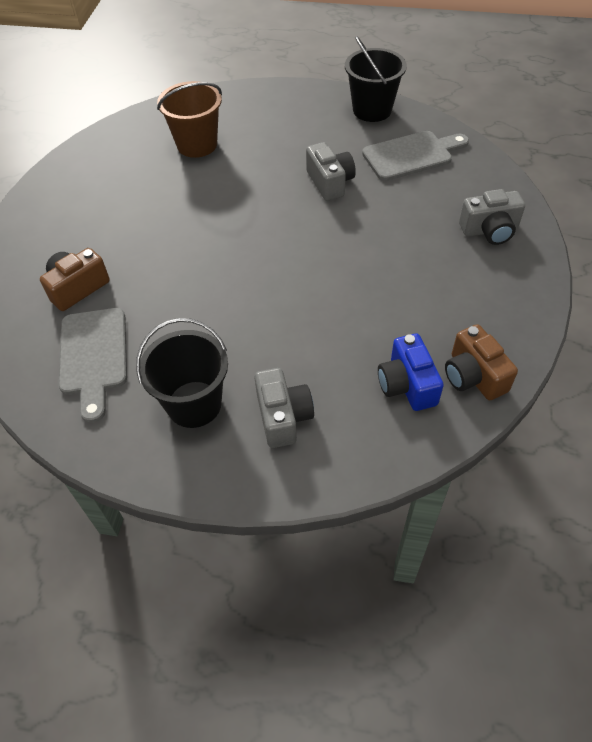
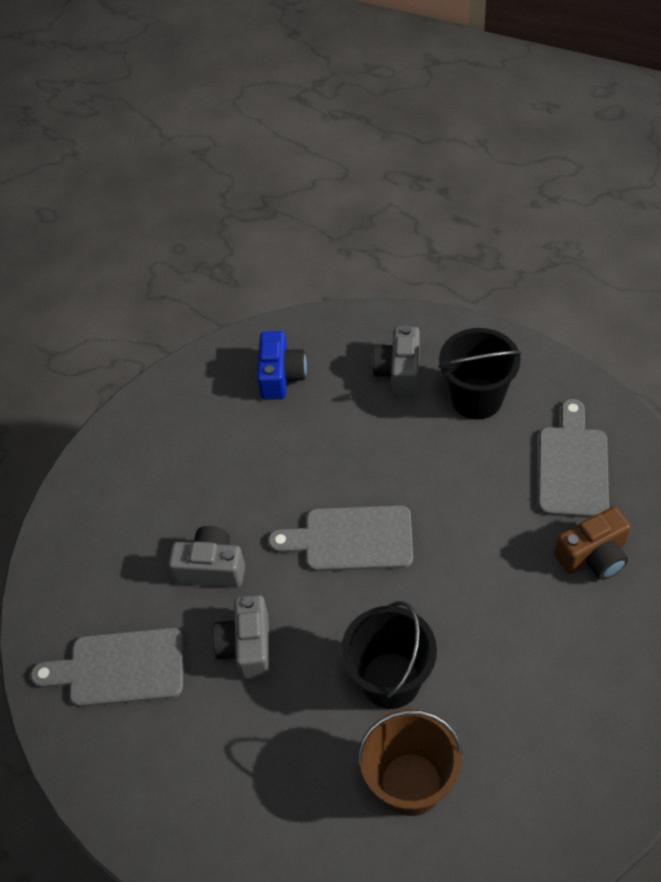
camera: 160 degrees left, 0 degrees up
black bucket [345,36,407,122] -> black bucket moved to [341,601,437,709]
brown camera [445,324,518,400] -> none
grey camera [459,189,525,245] -> grey camera moved to [168,526,245,588]
none -> grey cutting board [268,505,413,572]

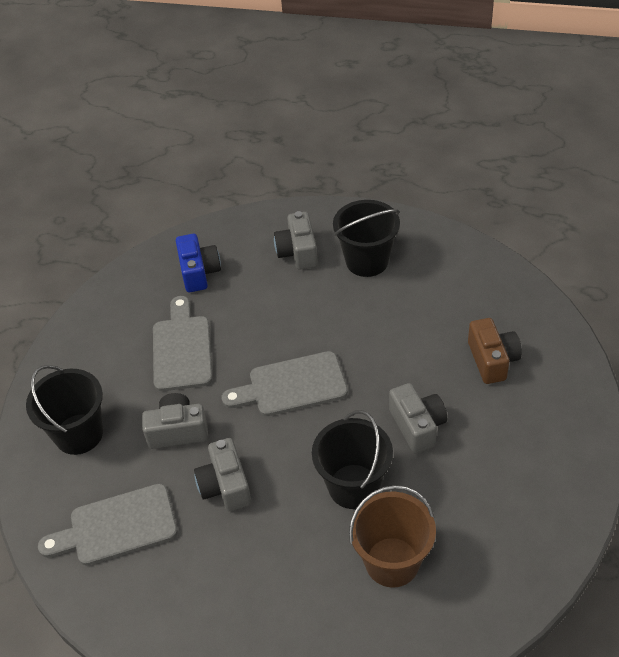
camera: 15 degrees left, 5 degrees down
grey cutting board [538,399,609,518] -> grey cutting board moved to [153,296,213,391]
brown camera [554,507,631,580] -> brown camera turned 60 degrees counterclockwise [468,318,522,384]
none -> black bucket [26,365,103,455]
none -> grey camera [389,383,447,453]

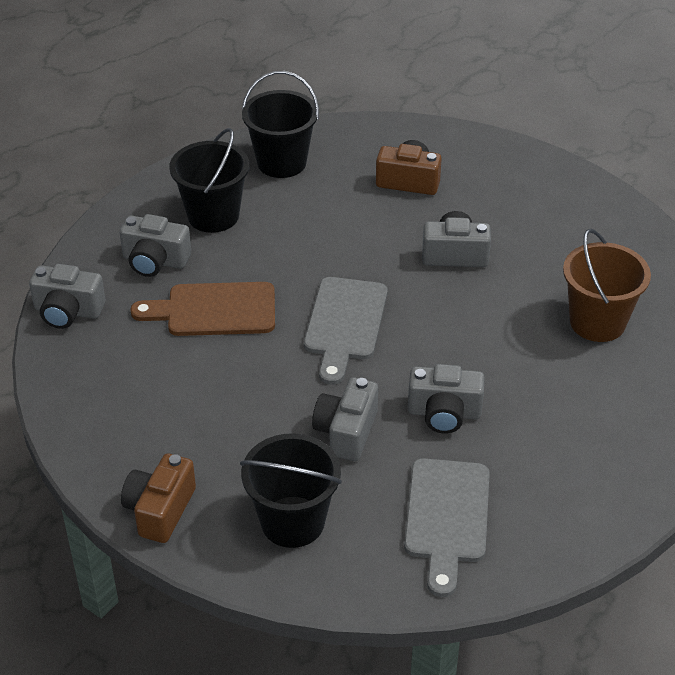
camera: 70 degrees left, 5 degrees down
grey cutting board [153,296,213,391] -> none
blue camera [176,234,221,292] -> none
black bucket [312,410,393,509] -> black bucket moved to [242,71,319,178]
none -> grey camera [29,264,105,329]
none -> brown camera [121,453,196,543]
none -> brown cutting board [130,282,275,336]

